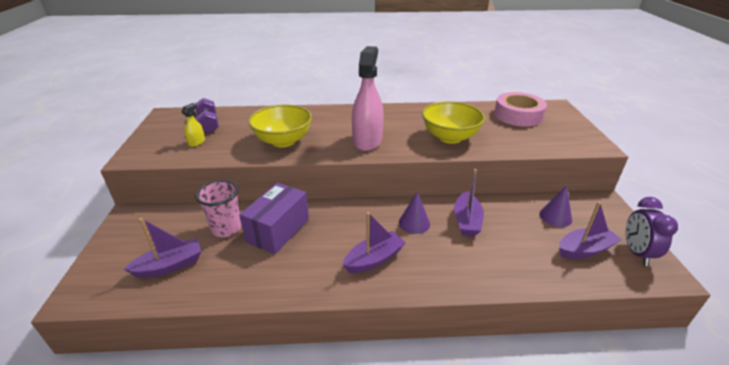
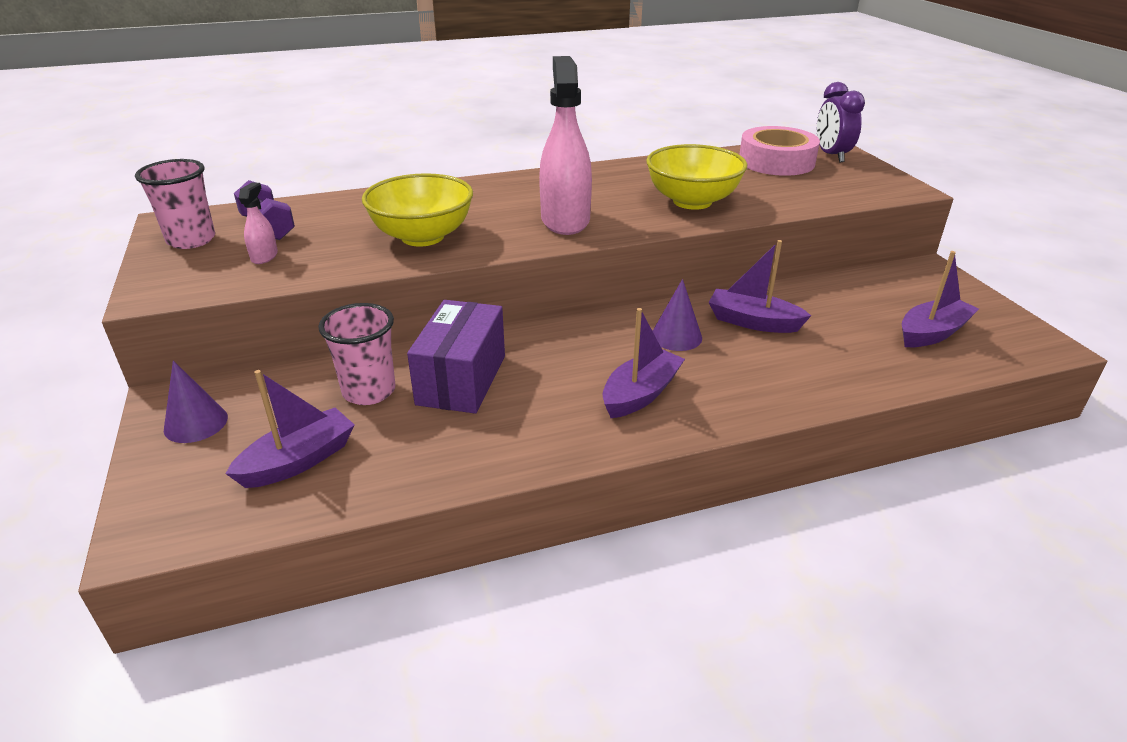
camera: 15 degrees left, 0 degrees up
yellow spray bottle [181,103,205,147] -> pink spray bottle [239,182,278,264]
purple boat [454,169,484,236] -> purple boat turned 120 degrees clockwise [708,240,811,333]
purple cone [539,185,572,227] -> purple cone moved to [164,361,228,443]
purple clock [626,197,678,266] -> purple clock moved to [817,82,865,162]
none -> pink cup [135,159,215,249]

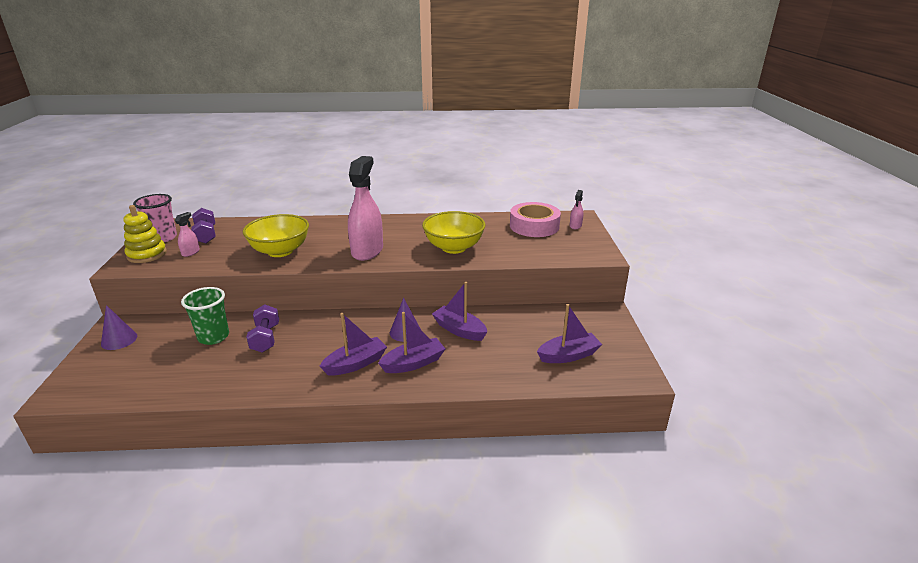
camera: 15 degrees right, 5 degrees down
purple boat [225,370,355,488] -> purple boat moved to [378,312,446,373]
pink cup [318,303,395,405] -> green cup [181,287,229,345]
purple box [407,300,505,414] -> purple dumbbell [246,304,279,353]
purple clock [817,82,865,162] -> pink spray bottle [570,190,583,229]
none -> yellow stacking toy [123,205,167,263]

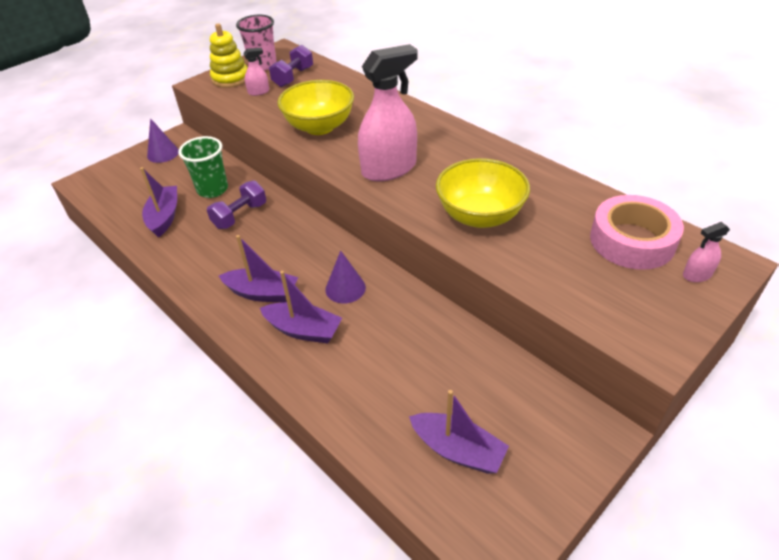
camera: 50 degrees right, 15 degrees up
purple boat [432,282,487,341] -> purple boat moved to [140,167,177,238]

